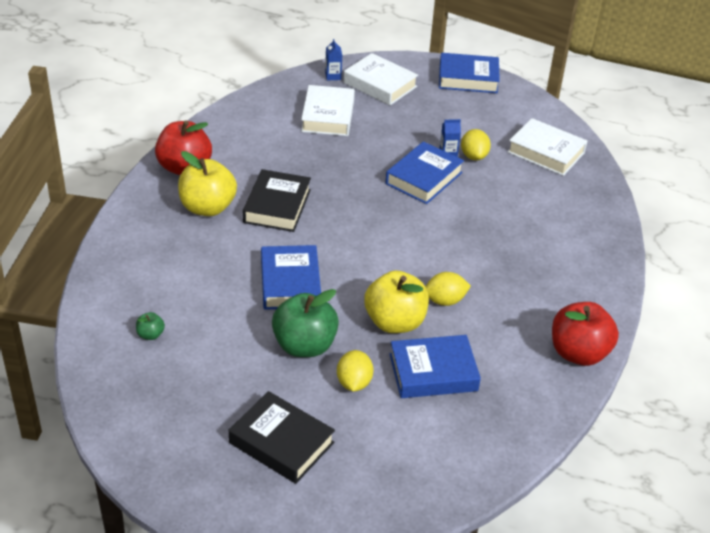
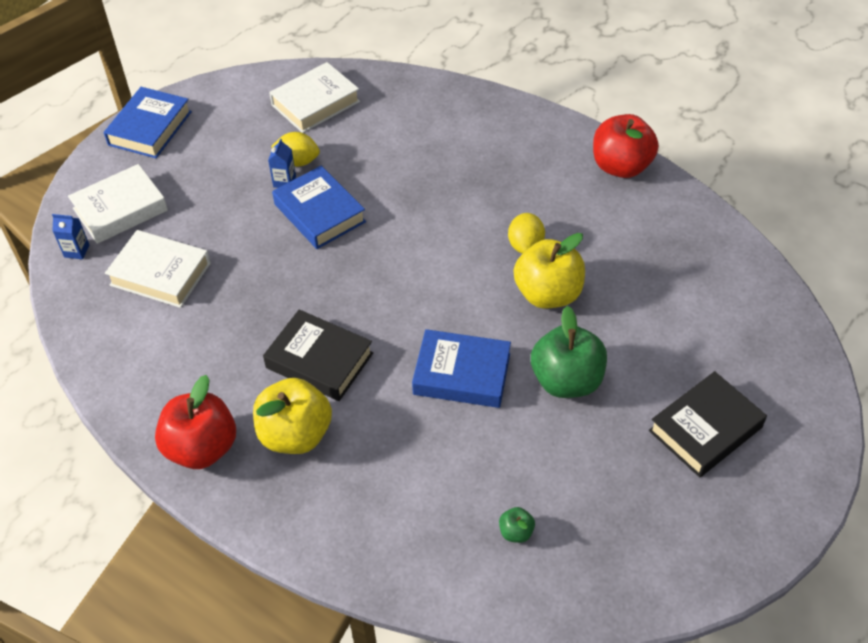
camera: 70 degrees left, 10 degrees up
yellow lemon [337,350,373,392] -> none
blue book [390,335,481,398] -> none

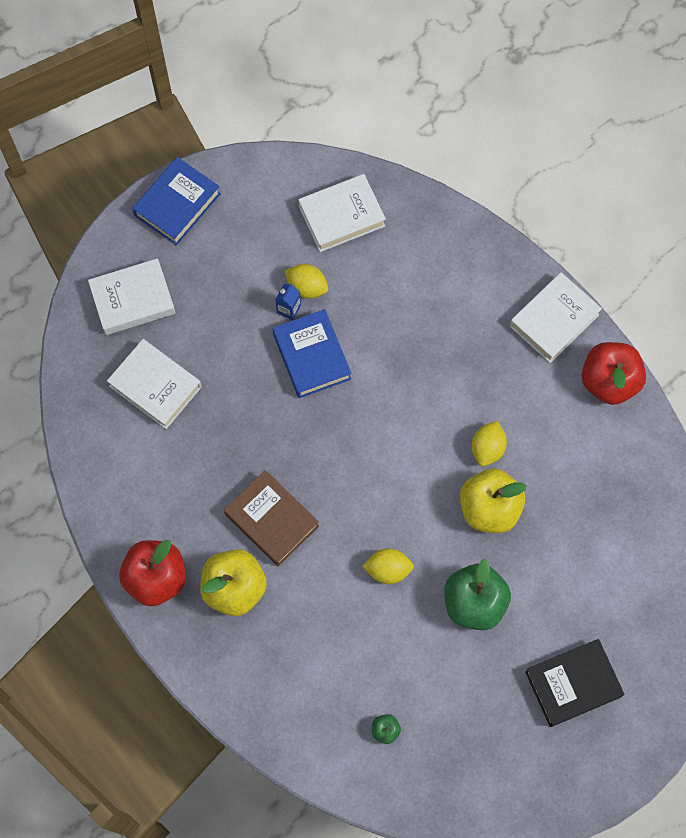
camera: 15 degrees right, 20 degrees up
blue carton [52,214,89,259] -> none
black book [263,309,373,401] -> brown book [224,470,319,566]
blue book [412,329,511,408] -> yellow lemon [362,548,414,584]
none -> white book [510,272,602,363]

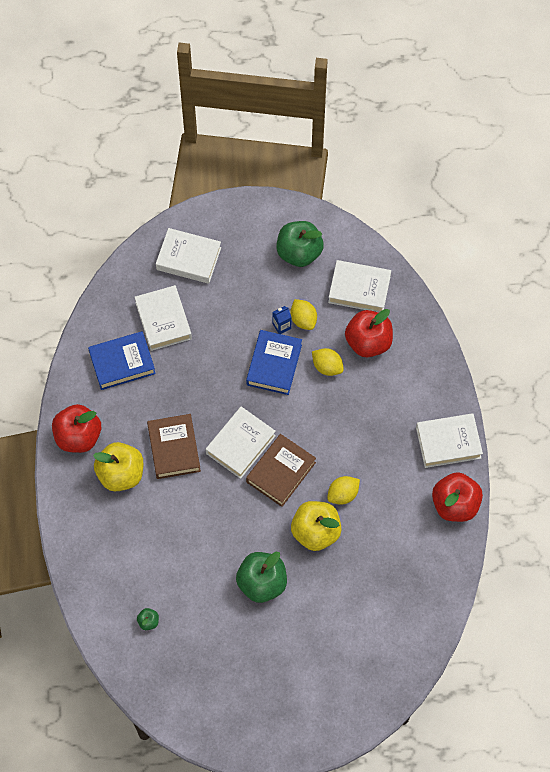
camera: 35 degrees right, 5 degrees down
blue book [132,157,221,246] -> blue book moved to [88,331,156,390]
yellow lemon [362,548,414,584] -> yellow lemon moved to [312,348,344,376]
black book [525,639,624,727] -> none
none -> white book [206,406,276,479]
none -> brown book [246,434,316,507]
none -> green apple [276,221,324,267]
none -> red apple [345,309,393,357]

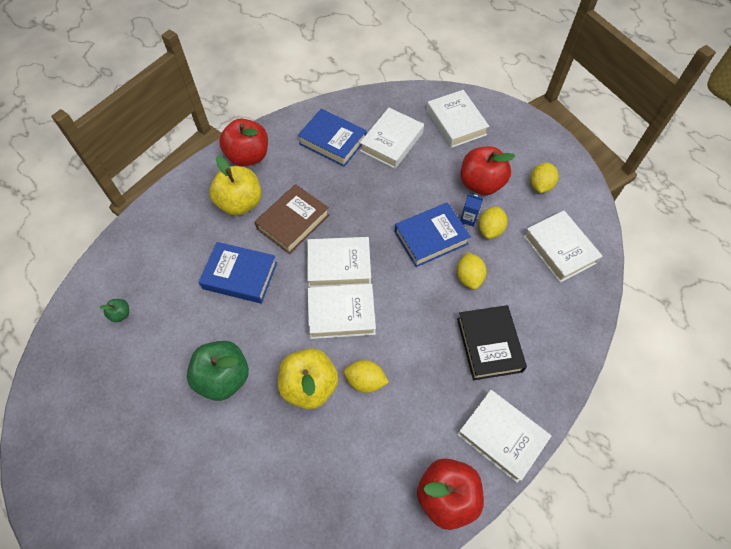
camera: 50 degrees right, 5 degrees down
brown book [246,434,316,507] -> white book [308,284,376,339]
green apple [276,221,324,267] -> yellow lemon [531,163,558,193]
red apple [345,309,393,357] -> red apple moved to [461,147,516,195]
none -> blue book [199,242,277,303]
none -> black book [457,305,527,380]

